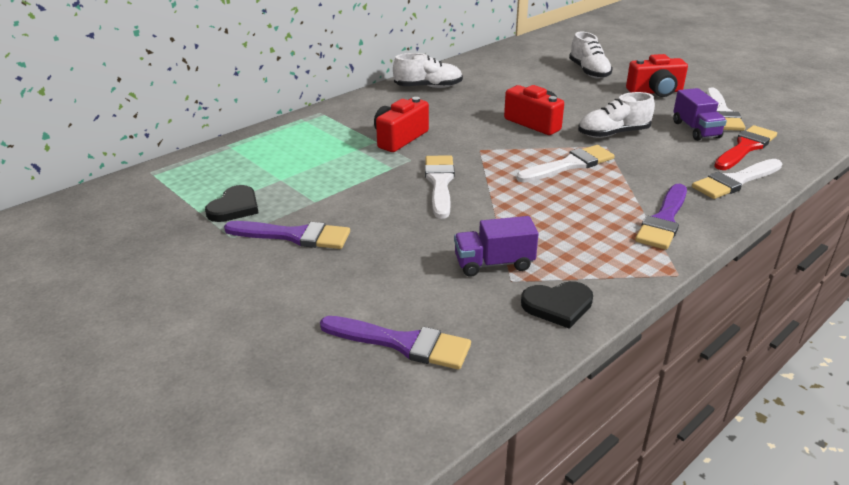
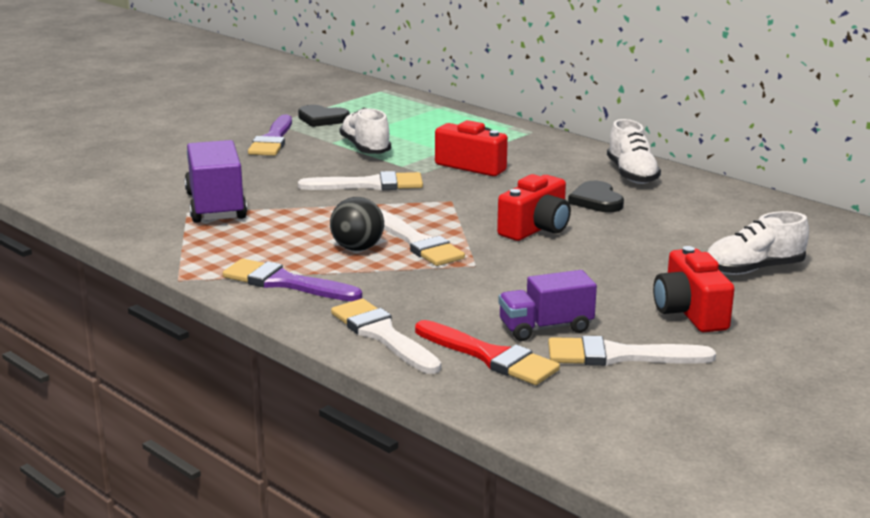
camera: 85 degrees right, 10 degrees down
purple brush [320,316,471,370] -> none
purple truck [454,216,539,277] -> purple truck [184,140,247,223], size x1.51
black heart [521,281,593,329] -> black heart moved to [568,181,624,212]
white shoe [578,92,655,138] -> white shoe moved to [340,108,391,154]
none -> black ball [330,197,384,251]

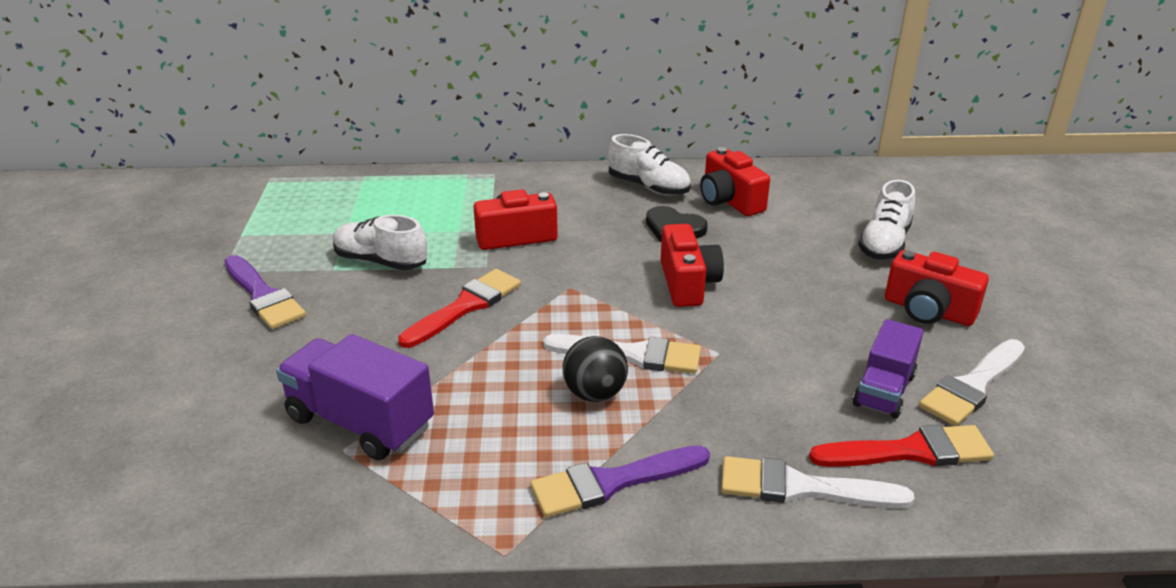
camera: 45 degrees left, 10 degrees up
black heart [298,105,350,127] -> none
white brush [298,171,423,190] -> red brush [398,269,521,348]
none -> red camera [700,147,770,216]

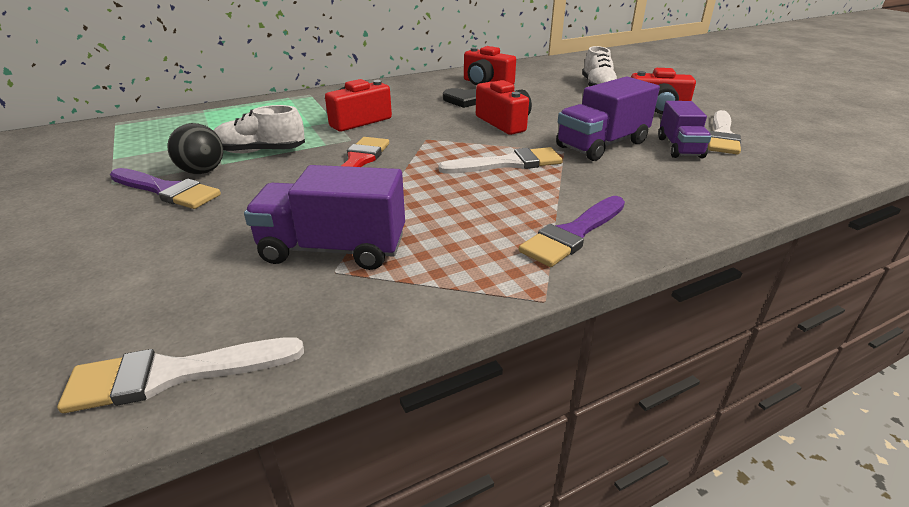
camera: 25 degrees left, 0 degrees up
black ball [563,336,628,402] -> black ball moved to [167,123,223,174]
white shoe [608,134,691,195] -> none
white brush [721,456,915,509] -> white brush moved to [57,337,304,413]
red brush [809,425,994,467] -> none
none -> purple truck [556,76,660,161]

